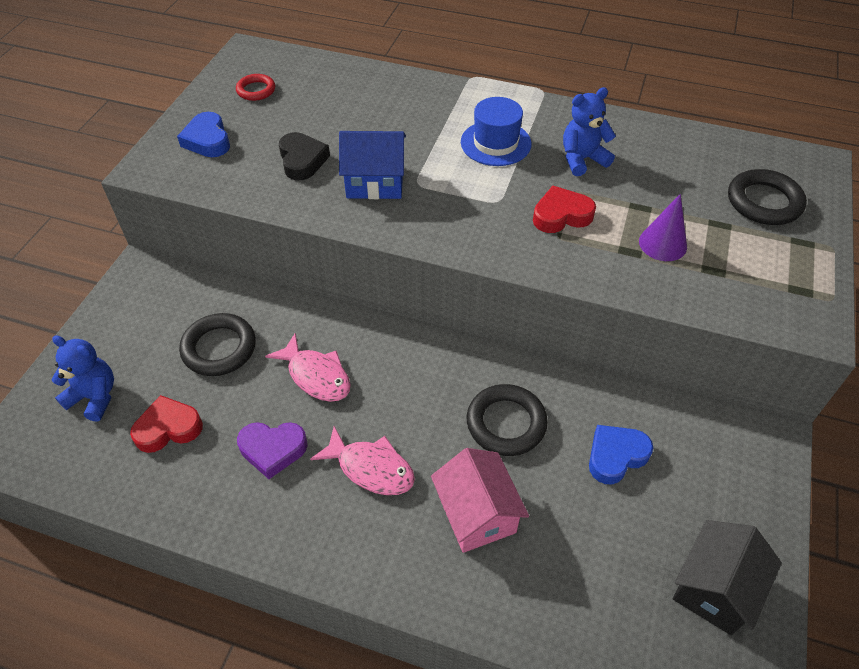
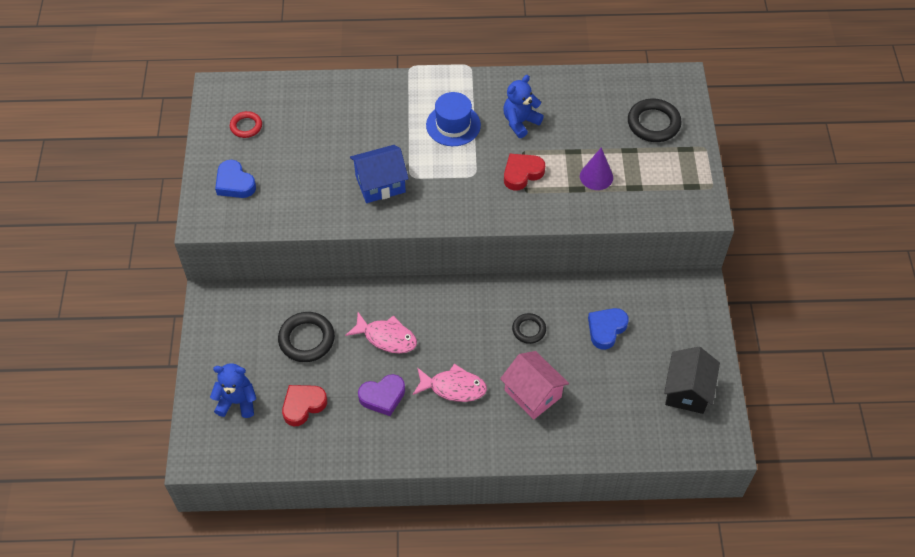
camera: 20 degrees left, 5 degrees up
black heart [279,132,330,180] -> none
black ring [467,384,548,456] -> black ring [512,313,546,344], size x0.61

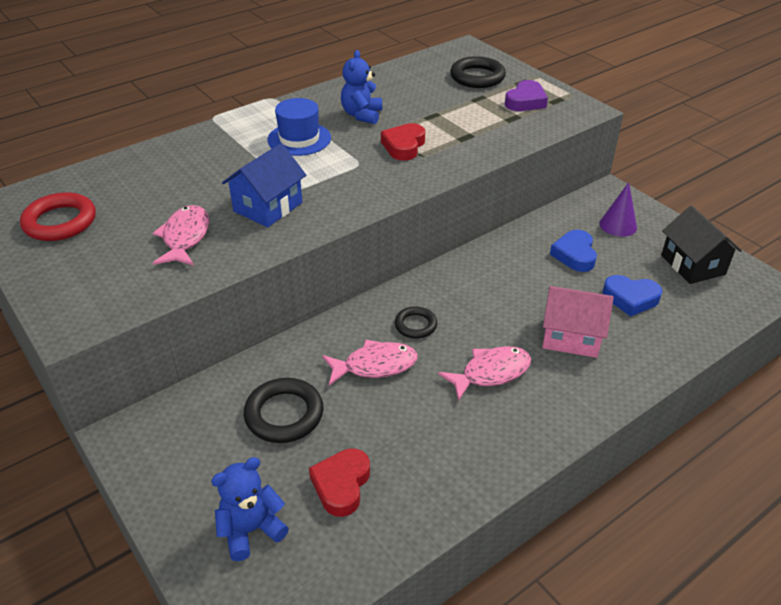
camera: 35 degrees left, 15 degrees down
blue heart [215,160,256,198] -> blue heart moved to [603,275,662,317]
red ring [230,111,262,138] -> red ring [20,192,96,241], size x1.65
purple heart [358,374,405,416] -> purple heart moved to [505,80,548,111]
black ring [512,313,546,344] -> black ring moved to [395,306,437,339]
purple cone [580,147,613,190] -> purple cone moved to [600,182,637,237]
none -> pink fish [153,205,209,265]

